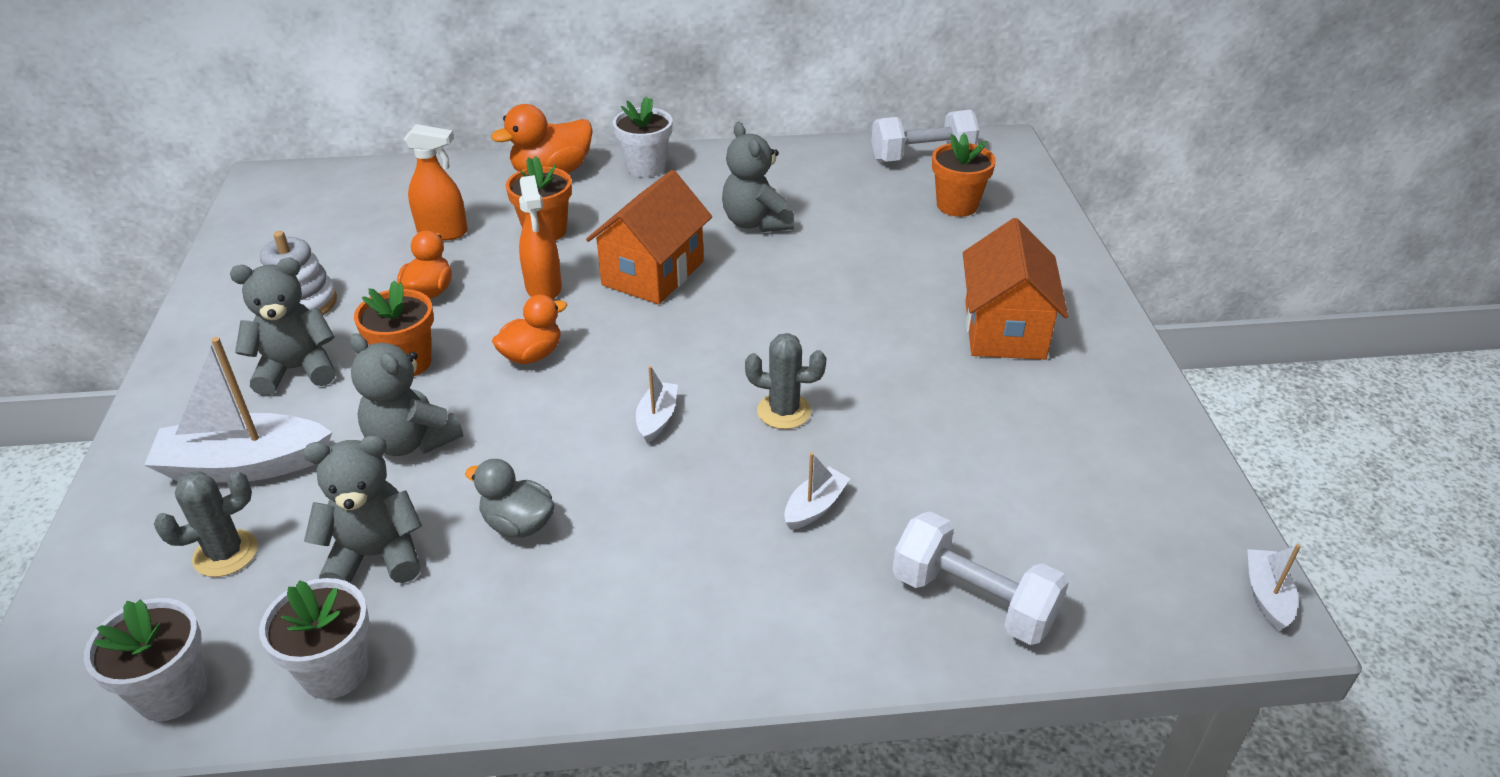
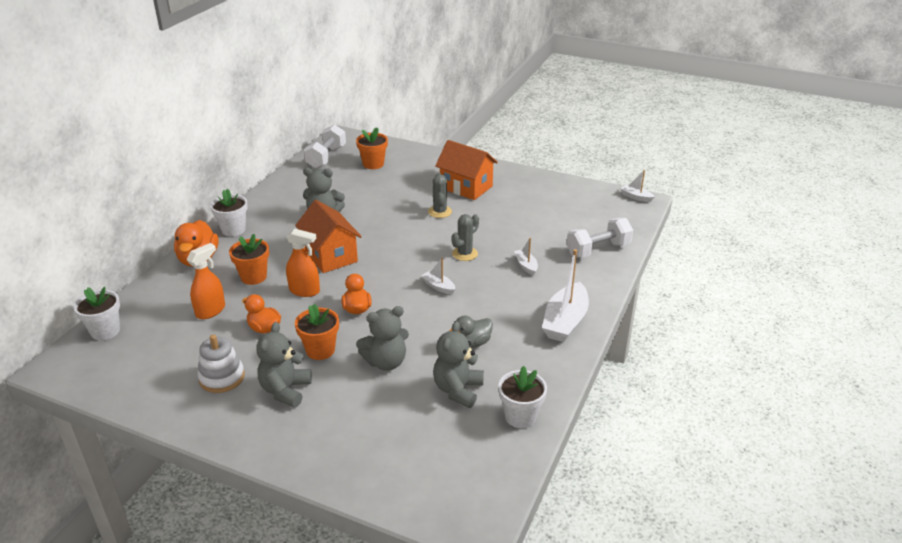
camera: 60 degrees left, 5 degrees down
white flower pot [84,598,207,721] -> white flower pot moved to [73,287,120,341]
white boat [144,337,332,482] -> white boat moved to [542,249,589,342]
grey cactus [154,471,258,577] -> grey cactus moved to [428,173,452,218]

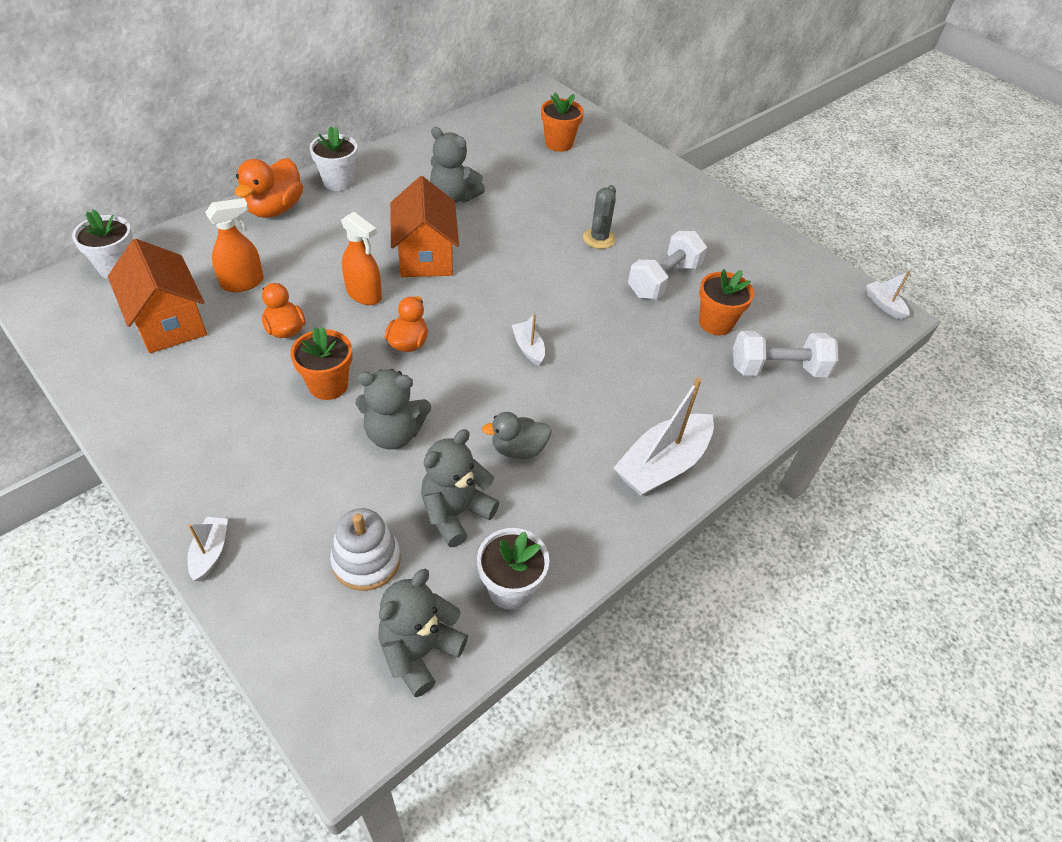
camera: 20 degrees right, 15 degrees up
white stacking toy [197,335,245,393] -> white stacking toy moved to [330,508,400,591]
orange flower pot [229,234,269,285] -> orange flower pot moved to [699,269,754,335]
grey teddy bear [256,322,312,408] -> grey teddy bear moved to [378,569,468,697]
white dumbbell [304,124,346,168] -> white dumbbell moved to [628,231,707,299]
orange house [435,140,498,200] -> orange house moved to [108,239,207,353]
grey cactus [451,214,479,261] -> none
white boat [514,238,538,276] -> white boat moved to [187,517,228,581]

